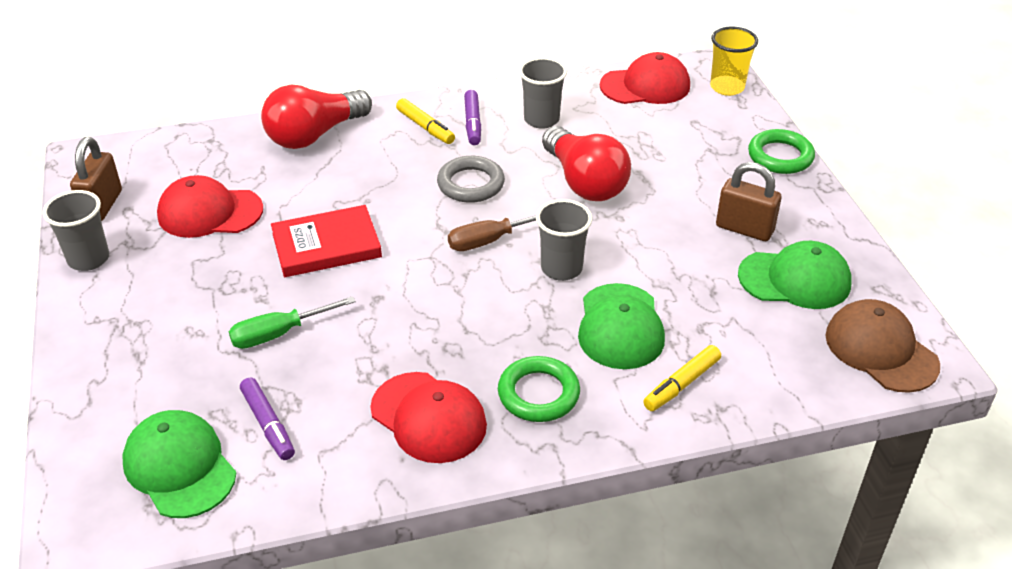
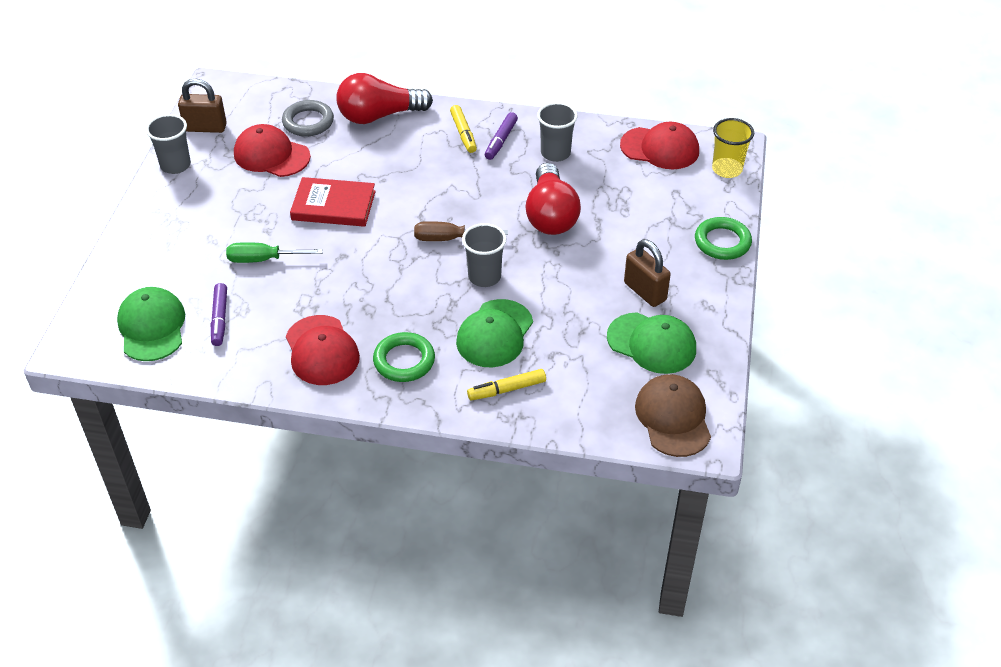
camera: 25 degrees right, 5 degrees up
brown padlock [70,137,122,221] -> brown padlock turned 60 degrees clockwise [178,78,227,133]
grey ring [437,156,505,203] -> grey ring moved to [282,100,334,137]

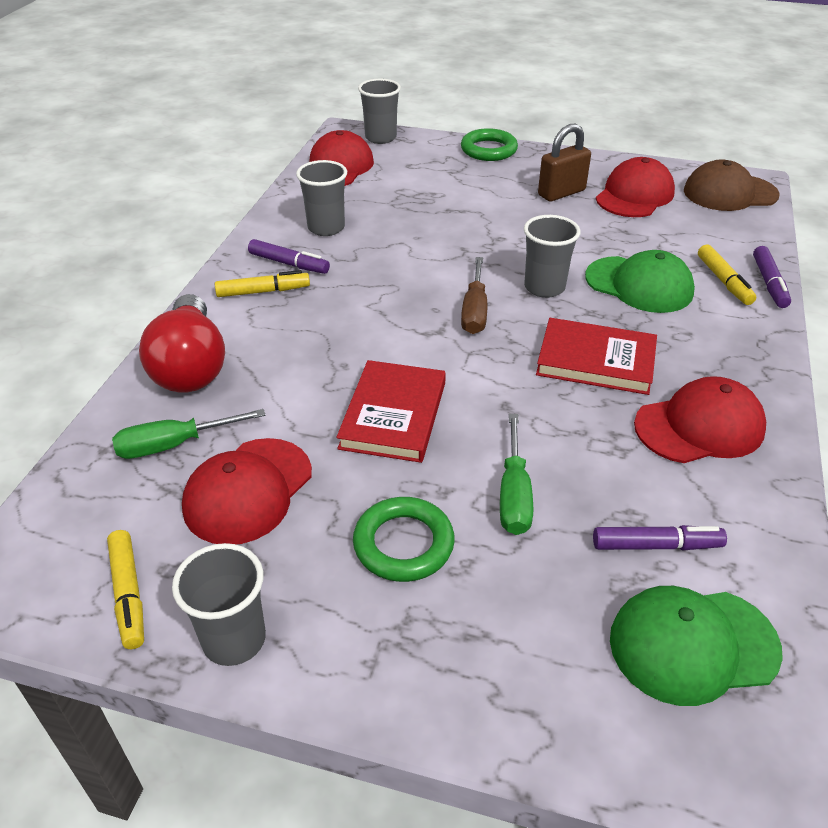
camera: 85 degrees left, 5 degrees down
brown padlock [178,78,227,133] -> yellow marker [107,530,144,649]
grey ring [282,100,334,137] -> green screwdriver [112,409,266,459]
green ring [373,332,435,382] -> green ring moved to [353,497,455,582]
red light bulb [526,163,581,235] -> none
green cap [607,313,696,374] -> red cap [596,157,675,217]
yellow cup [712,118,754,178] -> grey cup [358,79,401,144]
none -> red book [536,318,657,395]
none -> purple marker [753,246,791,308]

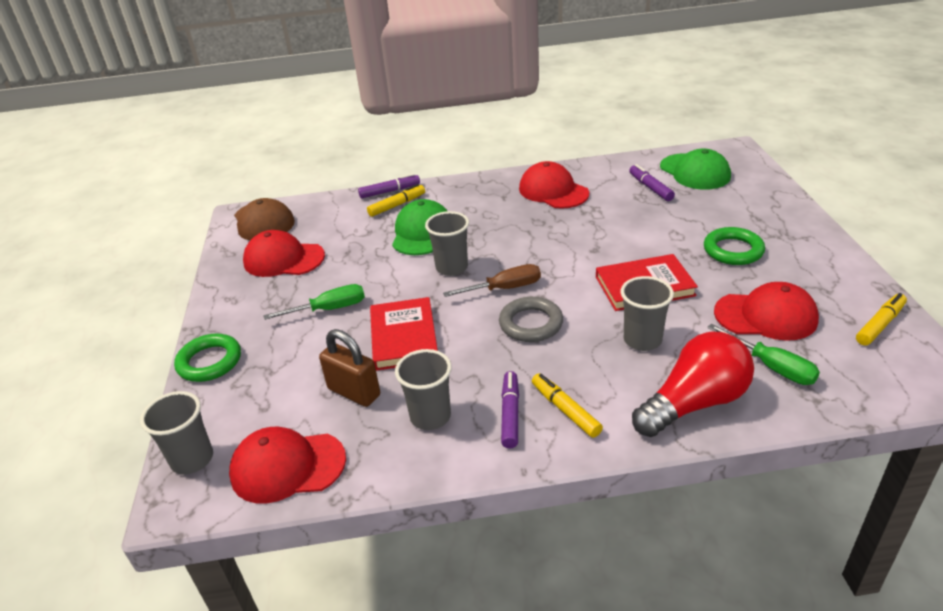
camera: 110 degrees left, 5 degrees down
grey cup [172,543,266,666] -> grey cup moved to [621,276,674,351]
green screwdriver [500,414,533,535] -> green screwdriver moved to [263,284,365,320]
red book [536,318,657,395] -> red book moved to [370,297,438,371]
brown padlock [538,124,591,202] -> brown padlock moved to [319,329,380,407]
none -> grey ring [499,297,563,342]

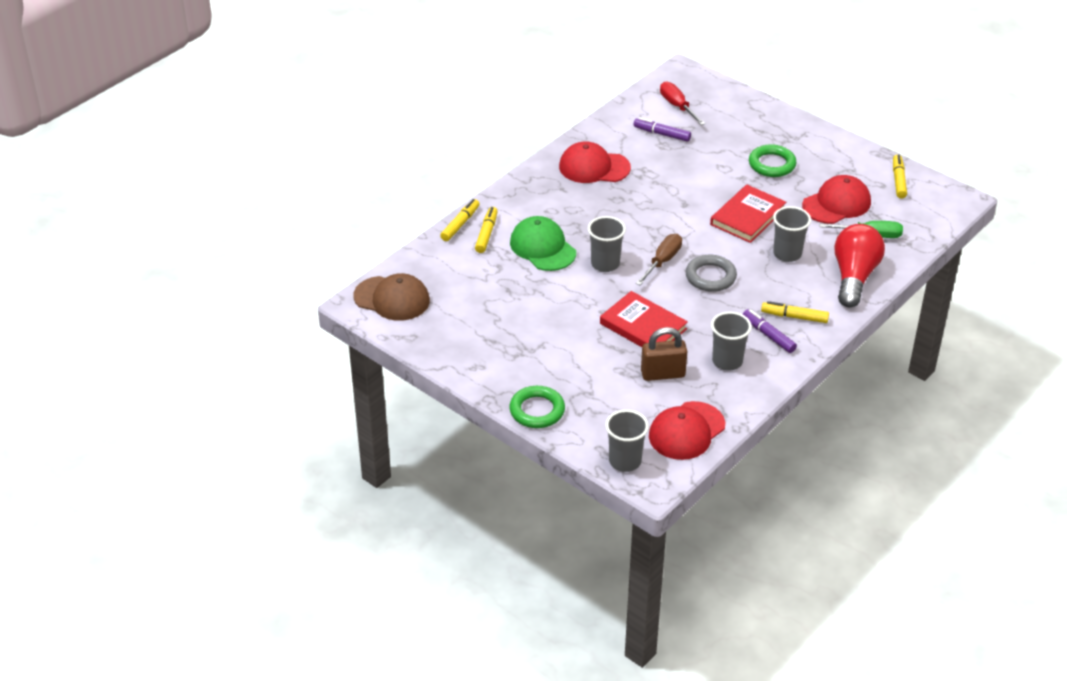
camera: 45 degrees left, 5 degrees up
red cap [243,230,325,277] -> none
green screwdriver [263,284,365,320] -> none
purple marker [358,173,420,198] -> yellow marker [440,199,480,241]
green cap [660,149,731,190] -> red screwdriver [660,82,705,125]

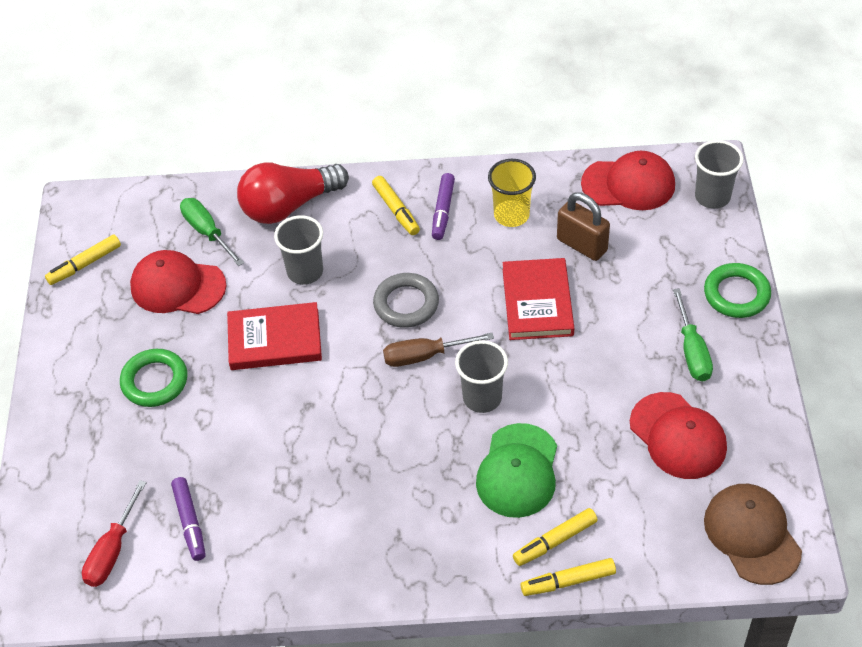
camera: 130 degrees left, 10 degrees up
red cap [559,142,631,183] -> red cap moved to [630,392,727,479]
grey cup [711,312,752,371] -> yellow cup [488,159,536,227]
none -> green screwdriver [673,288,713,381]

